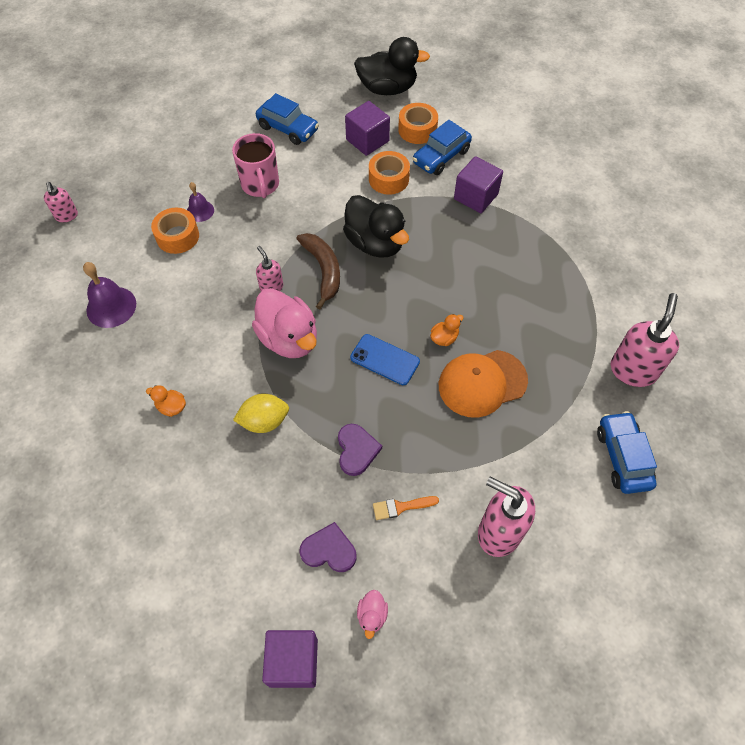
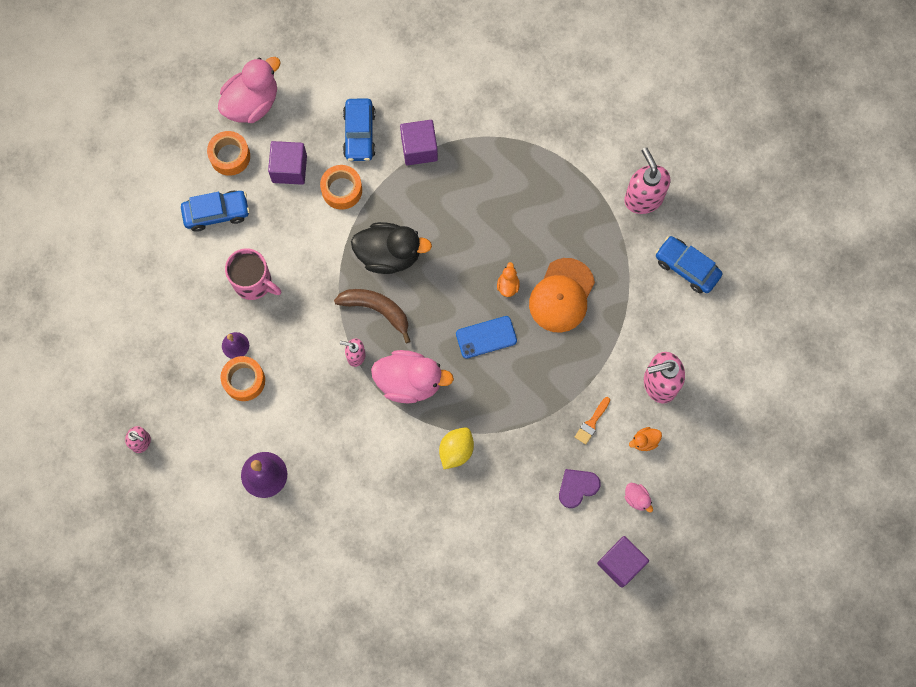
camera: 45 degrees left, 15 degrees up
orange duck [146,385,186,417] -> orange duck moved to [629,427,662,451]
purple heart [338,424,382,476] -> none
black duck [354,37,430,95] -> pink duck [218,57,281,123]
orange tape [398,103,438,144] -> orange tape moved to [207,131,250,176]

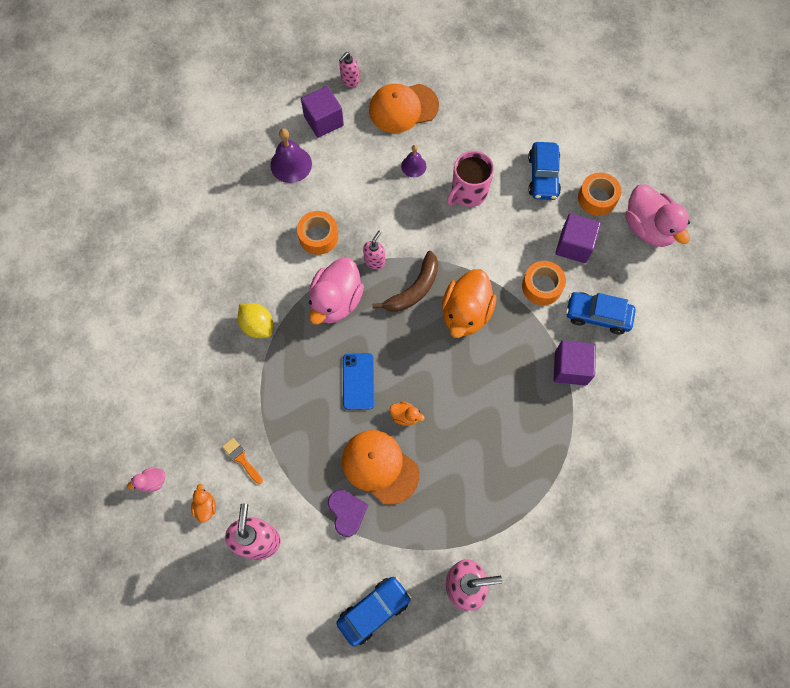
camera: 105 degrees right, 5 degrees down
orange tape [221,356,265,401] -> orange tape moved to [297,211,338,255]
black duck [351,222,432,274] -> orange duck [442,269,497,338]
purple heart [559,469,601,508] -> purple heart moved to [328,490,368,537]
purple cube [597,536,649,588] -> purple cube moved to [301,86,344,138]
none -> orange cap [369,83,439,133]

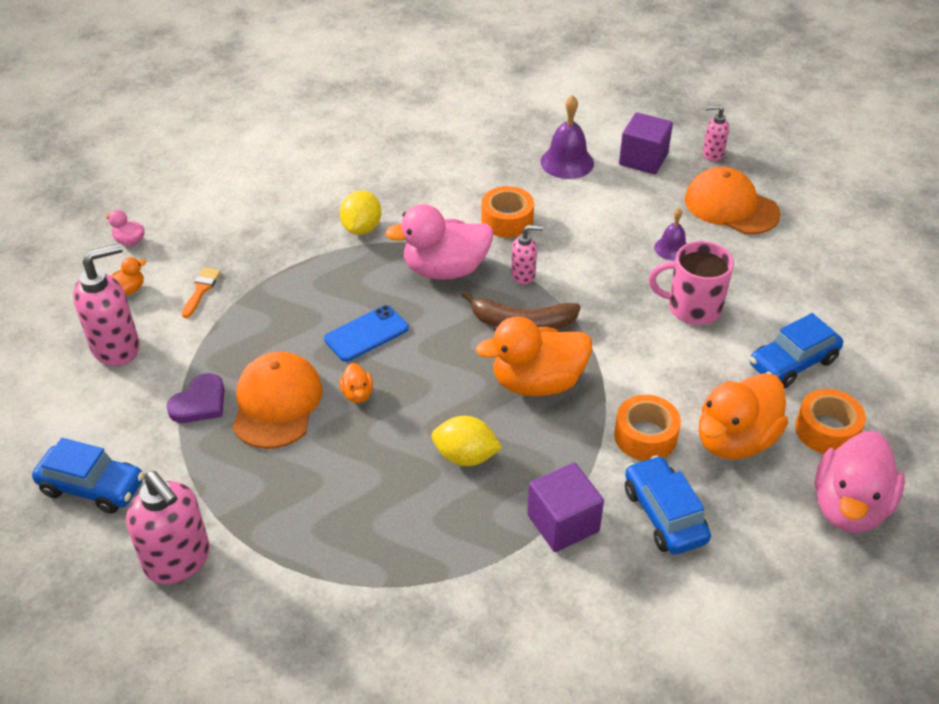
camera: 55 degrees right, 25 degrees down
purple cube [555,214,601,263] -> orange duck [699,373,788,460]
none -> yellow lemon [431,416,502,466]

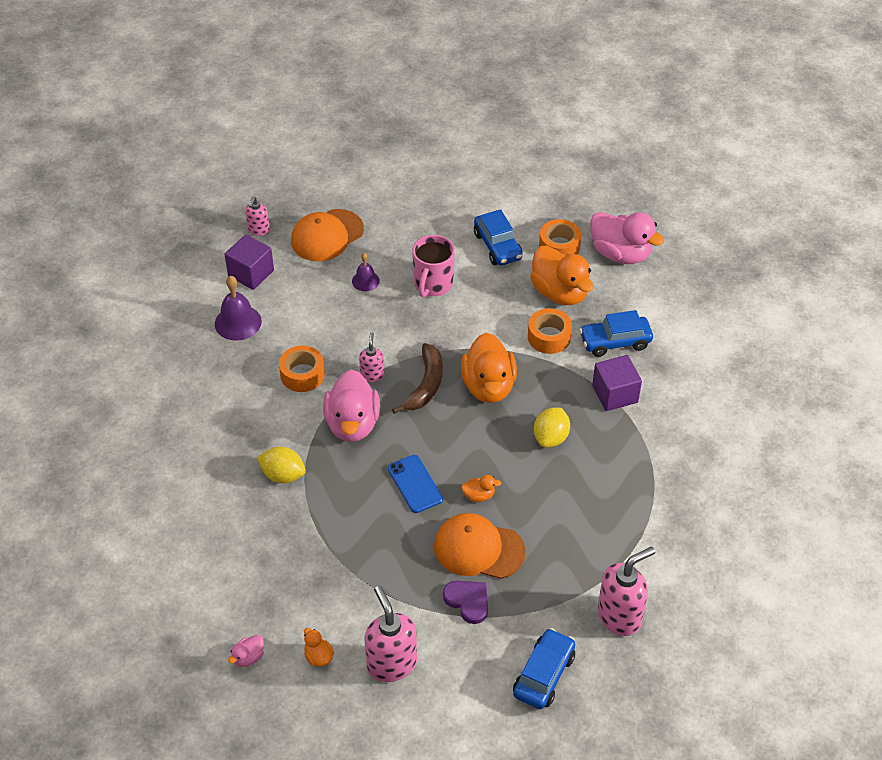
camera: 80 degrees left, 5 degrees up
orange brush [182,267,221,318] -> none

